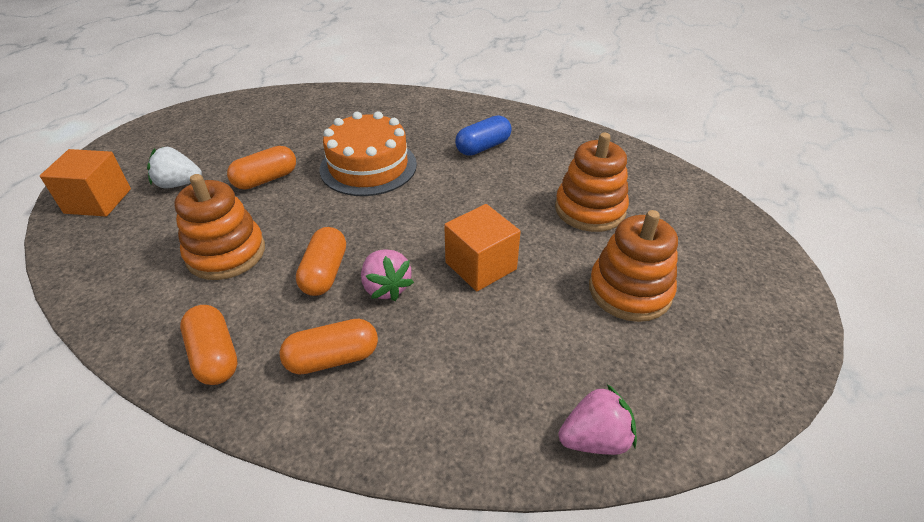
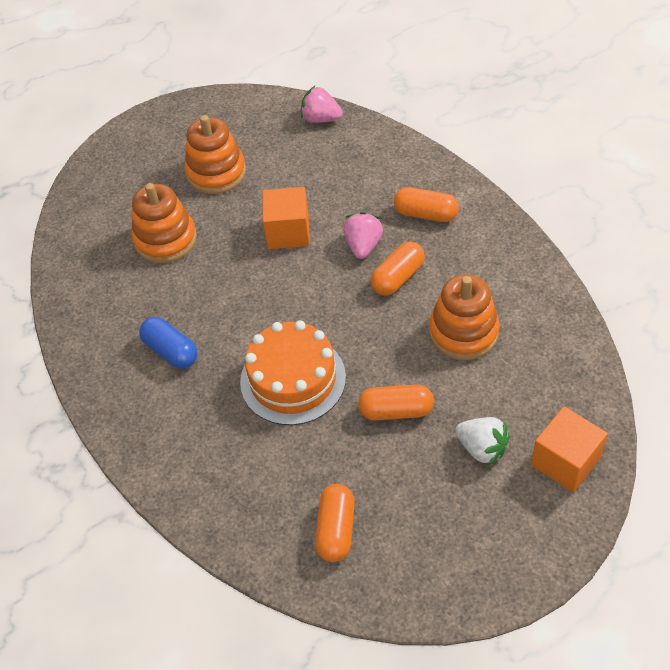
camera: 140 degrees left, 10 degrees up
orange capsule [180,305,238,385] -> orange capsule moved to [315,484,355,562]
blue capsule [455,115,511,156] -> blue capsule turned 45 degrees clockwise [139,317,197,369]

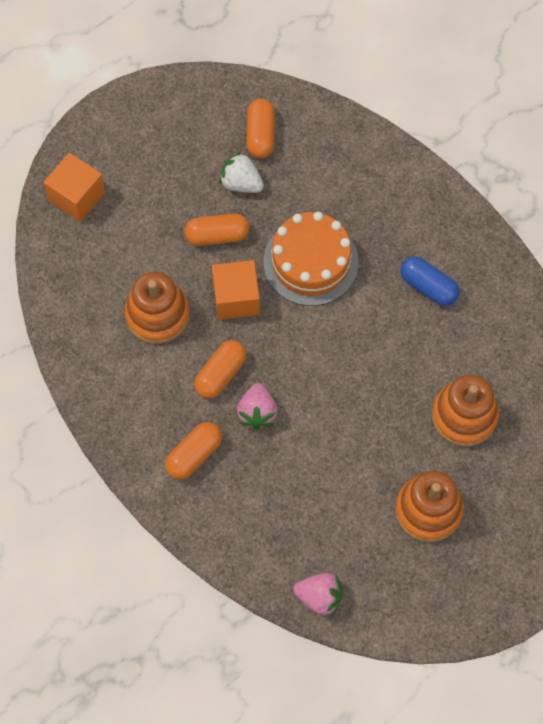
camera: 170 degrees right, 15 degrees up
orange cube [262,187,310,249] -> orange cube moved to [212,260,260,320]
orange capsule [394,187,459,222] -> orange capsule turned 60 degrees counterclockwise [165,422,222,479]
white strawberry [455,417,510,466] -> white strawberry moved to [219,152,264,193]

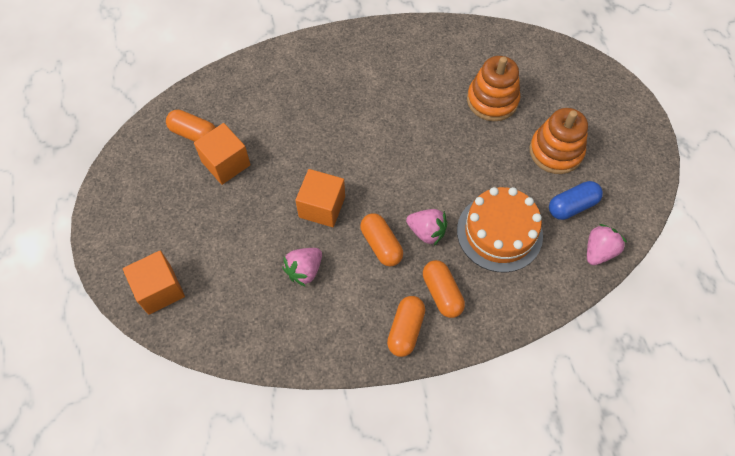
camera: 65 degrees left, 5 degrees down
orange stacking toy [125,272,190,344] -> pink strawberry [282,248,322,287]
orange capsule [184,214,249,246] -> orange capsule moved to [387,296,425,357]
white strawberry [219,152,264,193] -> orange cube [194,123,251,185]
orange cake [264,212,359,306] -> orange cake moved to [457,187,543,273]
blue capsule [400,256,460,306] -> blue capsule moved to [549,181,603,220]

